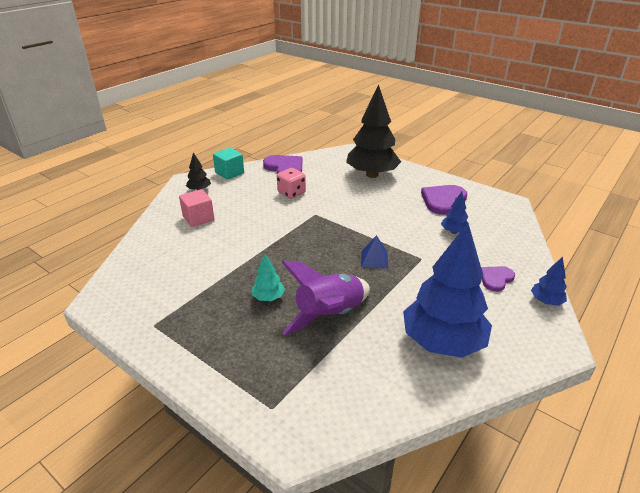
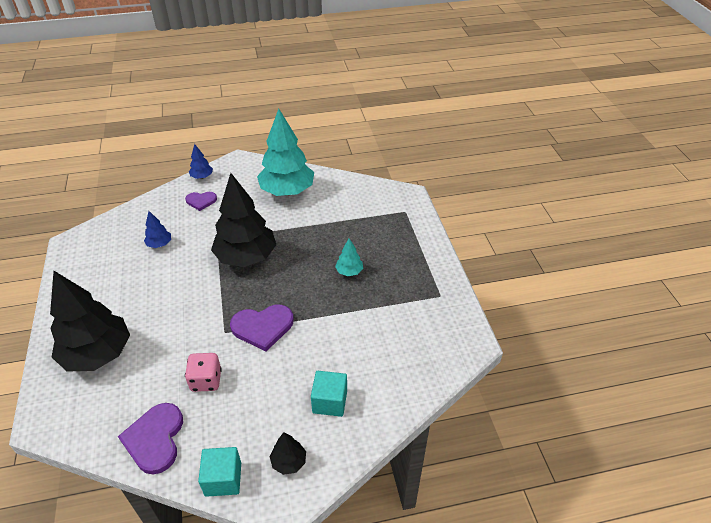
camera: 140 degrees left, 10 degrees up
pink cube [179,189,214,227] -> turquoise cube [311,371,347,417]
purple rocket [281,261,370,335] -> none
blue pyramid [361,235,388,269] -> black tree [211,173,276,267]
blue tree [403,223,492,358] -> turquoise tree [257,109,314,196]
purple heart [421,185,467,215] -> purple heart moved to [230,305,294,351]

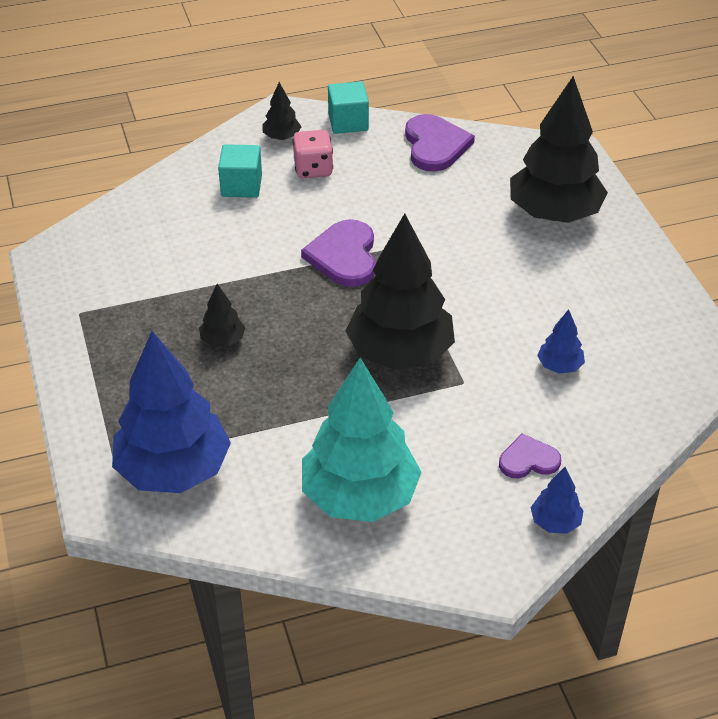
camera: 175 degrees right, 0 degrees up
pink dice [185,353,222,392] -> pink dice moved to [292,130,333,178]
purple heart [230,305,294,351] -> purple heart turned 75 degrees counterclockwise [301,219,376,287]
turquoise tree [335,238,363,276] -> black tree [199,284,246,346]
none -> blue tree [112,331,231,493]

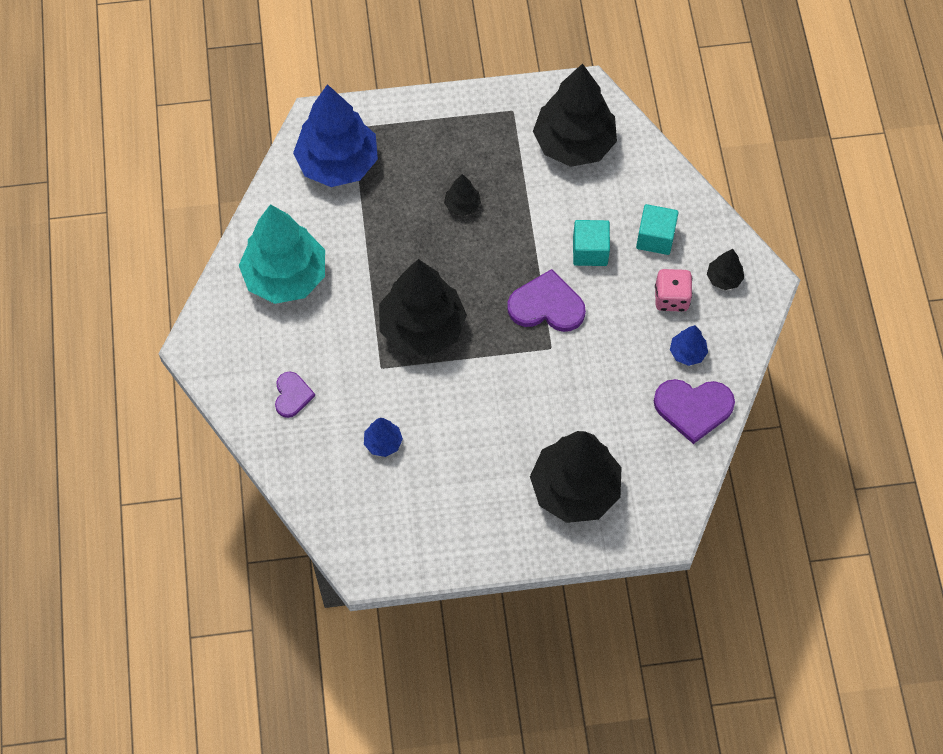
camera: 100 degrees right, 20 degrees up
turquoise cube [328,81,369,134] -> turquoise cube moved to [573,220,610,266]
blue tree [530,467,584,534] -> blue tree moved to [670,325,708,366]
none -> black tree [533,63,617,167]

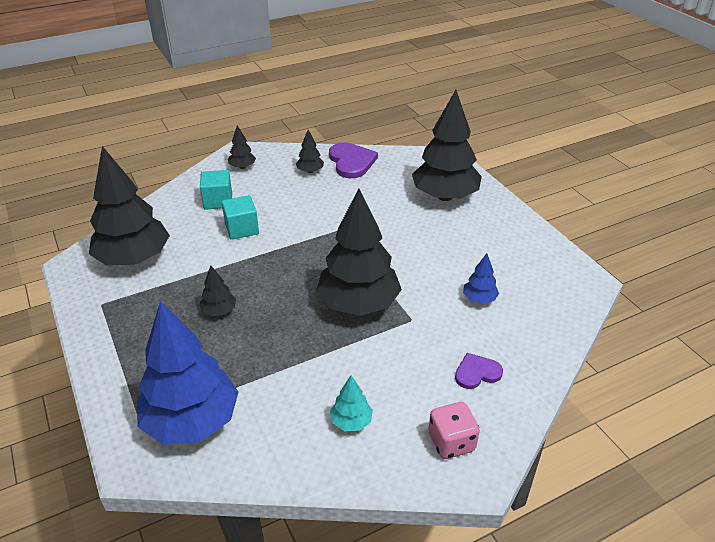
camera: 110 degrees left, 25 degrees down
turquoise tree [239,204,325,304] -> turquoise tree [330,375,373,431], size x0.43
purple heart [507,269,586,332] -> none
pink dice [655,269,693,312] -> pink dice moved to [428,402,480,459]
blue tree [670,325,708,366] -> black tree [296,130,324,173]

